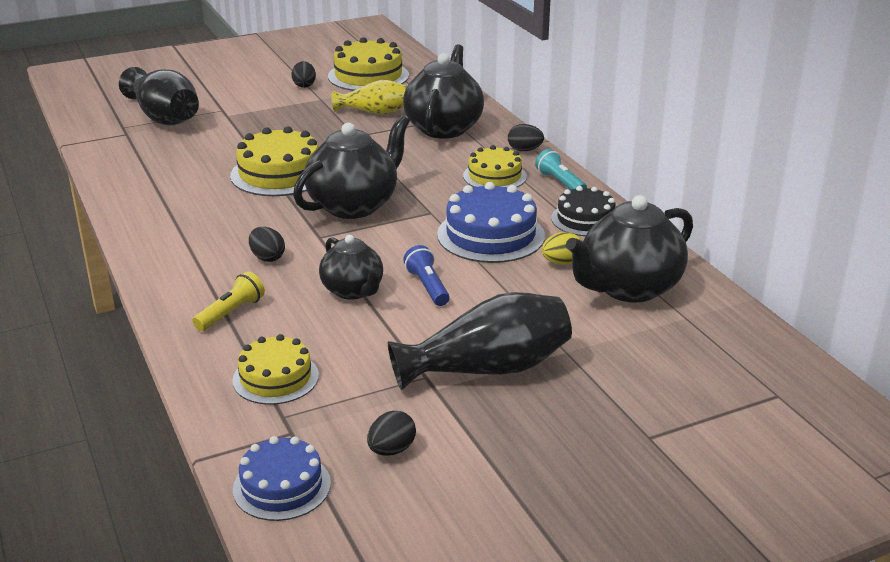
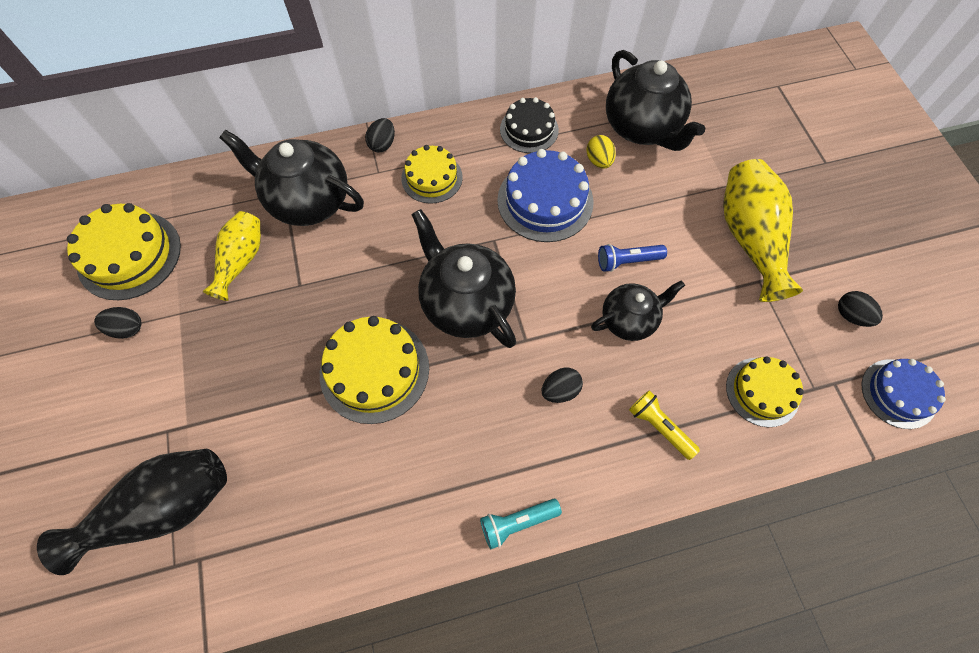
camera: 80 degrees left, 35 degrees up
black vase [388,292,572,390] -> yellow vase [723,159,803,302]
turquoise flashlight [535,149,587,190] -> turquoise flashlight moved to [480,499,562,549]

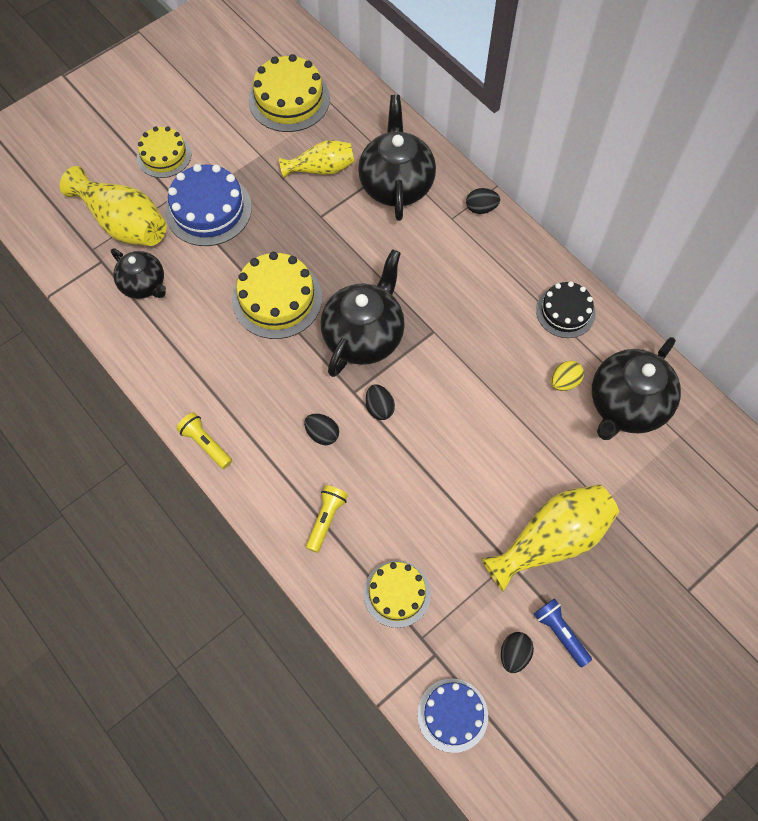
camera: 65 degrees right, 0 degrees up
black vase [37,449,227,575] -> yellow vase [60,166,167,246]
black egg [94,307,141,339] -> black egg moved to [366,384,395,420]
yellow cake [401,145,463,204] -> yellow cake moved to [137,126,191,178]
turquoise flashlight [480,499,562,549] -> yellow flashlight [176,412,232,469]
blue cake [497,149,594,242] -> blue cake moved to [165,164,252,246]
black teapot [591,280,685,341] -> black teapot moved to [111,249,166,299]
blue flashlight [598,244,667,272] -> blue flashlight moved to [534,598,592,668]

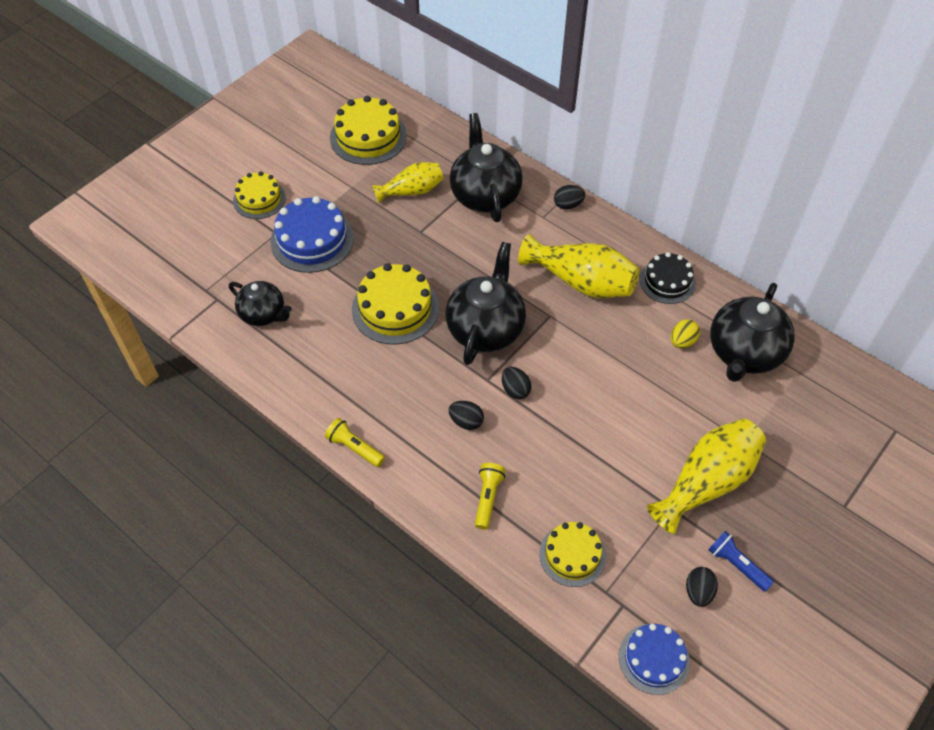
camera: 10 degrees left, 10 degrees down
yellow vase [60,166,167,246] -> yellow vase moved to [518,234,639,299]

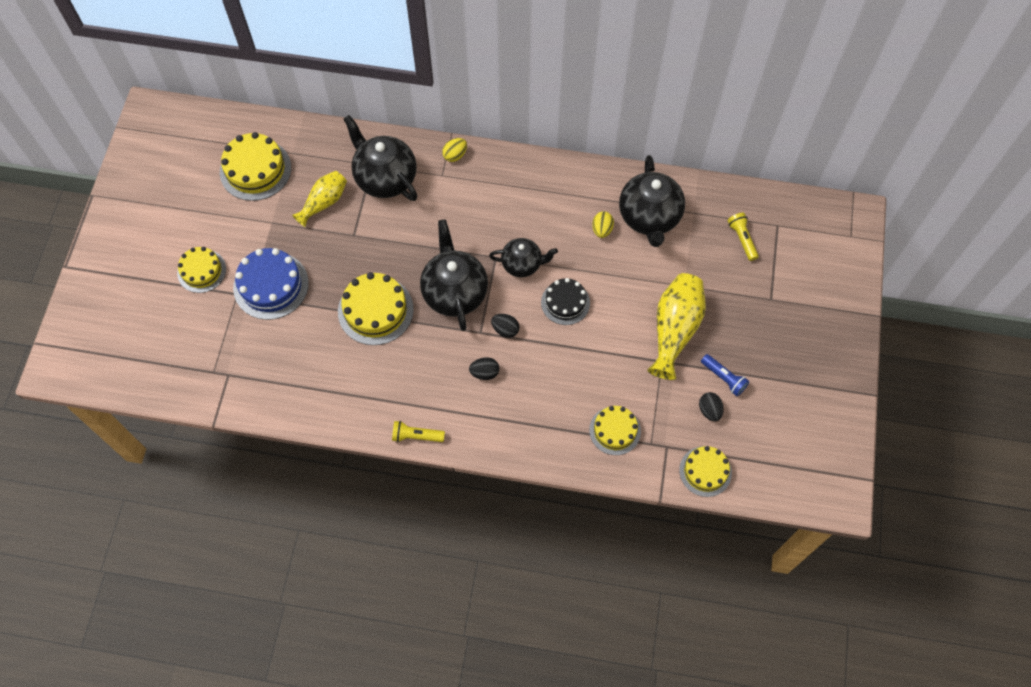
camera: 30 degrees left, 10 degrees up
black teapot [229,281,292,326] -> black teapot moved to [489,238,558,277]
yellow flashlight [475,463,506,530] -> yellow flashlight moved to [727,213,759,261]
yellow vase [518,234,639,299] -> none
black egg [554,185,585,209] -> yellow egg [442,138,467,162]
blue cake [619,624,690,695] -> yellow cake [679,446,732,497]
black cake [640,252,696,304] -> black cake moved to [541,278,590,325]
blue flashlight [708,531,774,591] -> blue flashlight turned 150 degrees counterclockwise [701,354,749,396]

